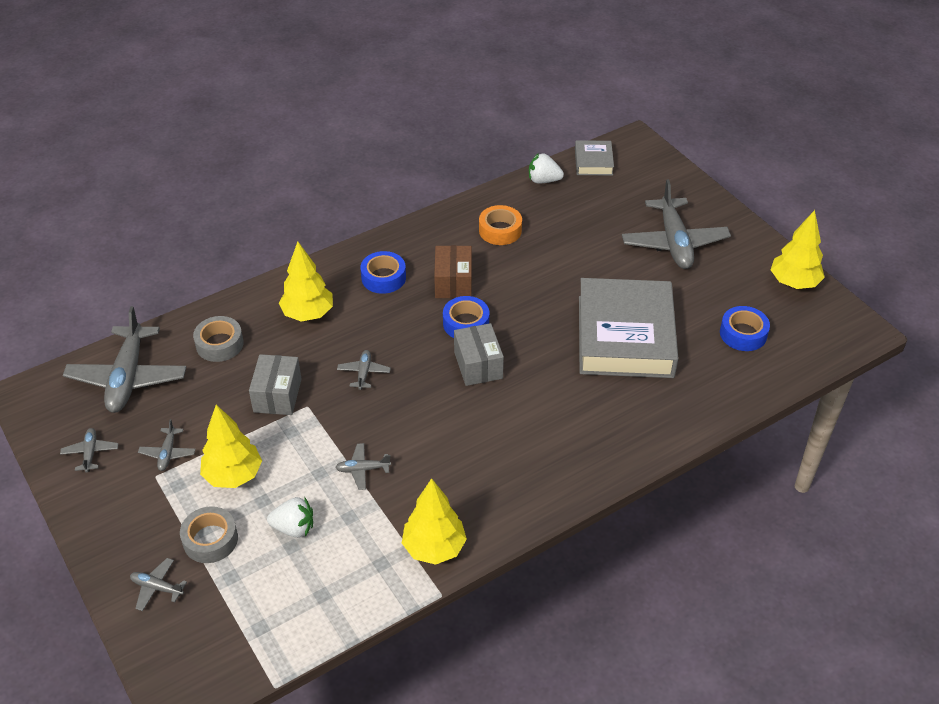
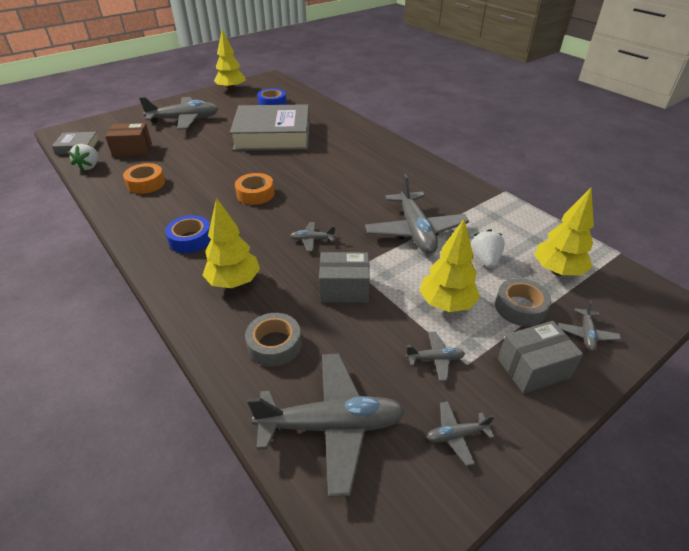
camera: 95 degrees left, 5 degrees down
grey plane [335,443,391,490] -> grey plane [365,174,469,254], size x2.24
yellow tree [402,478,467,565] -> yellow tree moved to [534,188,594,276]
brown box [434,245,472,299] -> brown box moved to [105,123,152,157]
blue tape [443,296,489,338] -> orange tape [235,173,275,205]
grey box [454,323,504,386] -> grey box moved to [498,321,583,394]

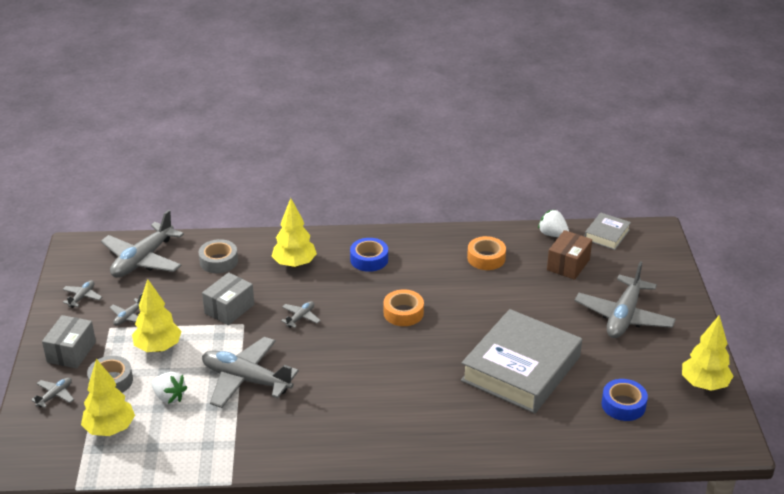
camera: 125 degrees right, 5 degrees down
grey plane [558,301,621,351] -> grey plane turned 75 degrees clockwise [31,377,74,408]

